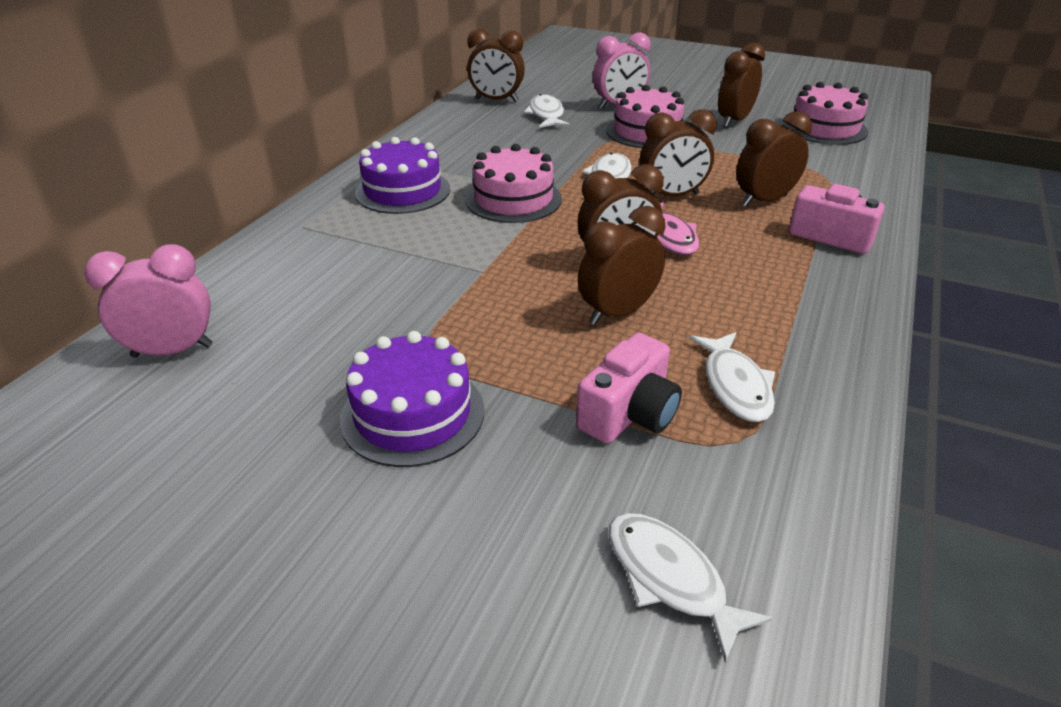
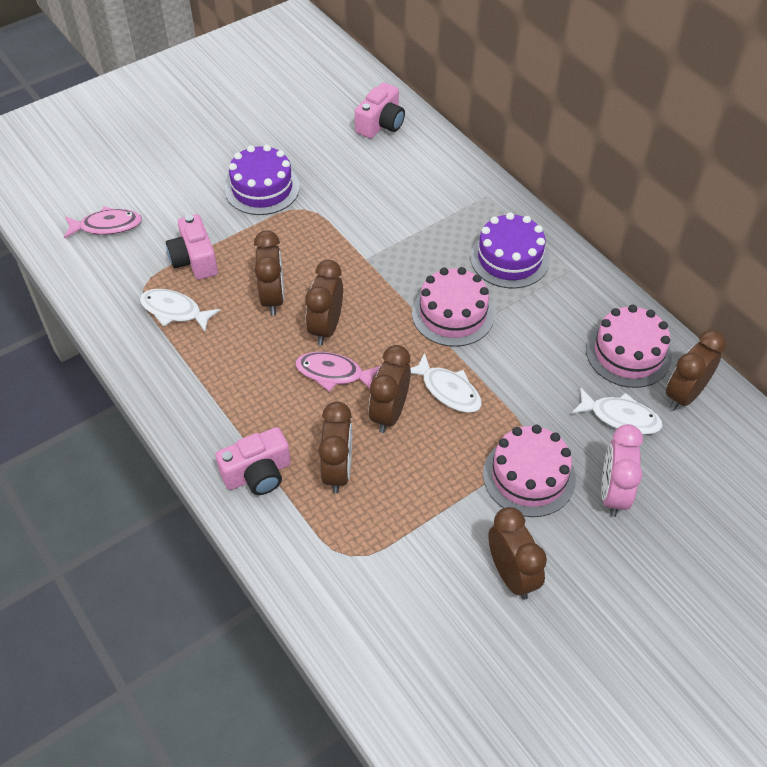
camera: 120 degrees right, 15 degrees up
pink clock [84,244,213,358] -> pink camera [355,82,405,139]
white fish [608,513,773,663] -> pink fish [64,206,142,239]
pink cake [783,82,868,145] -> pink cake moved to [586,305,672,388]

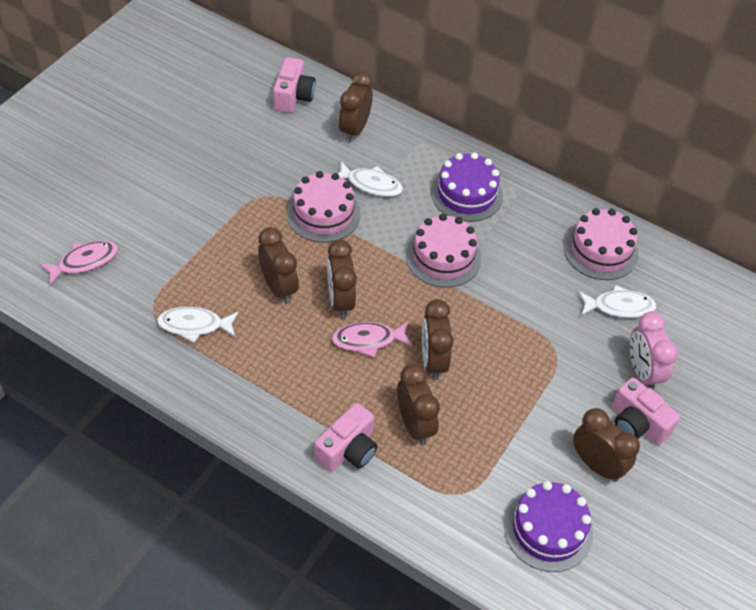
camera: 25 degrees left, 0 degrees up
pink camera [166,214,218,280] -> pink camera moved to [612,378,680,445]
purple cake [225,145,300,215] -> purple cake moved to [504,481,593,572]
white fish [410,353,482,413] -> white fish moved to [338,161,403,197]
pink cake [483,425,576,517] -> pink cake moved to [287,171,361,243]
brown clock [666,330,726,411] -> brown clock moved to [338,71,373,142]

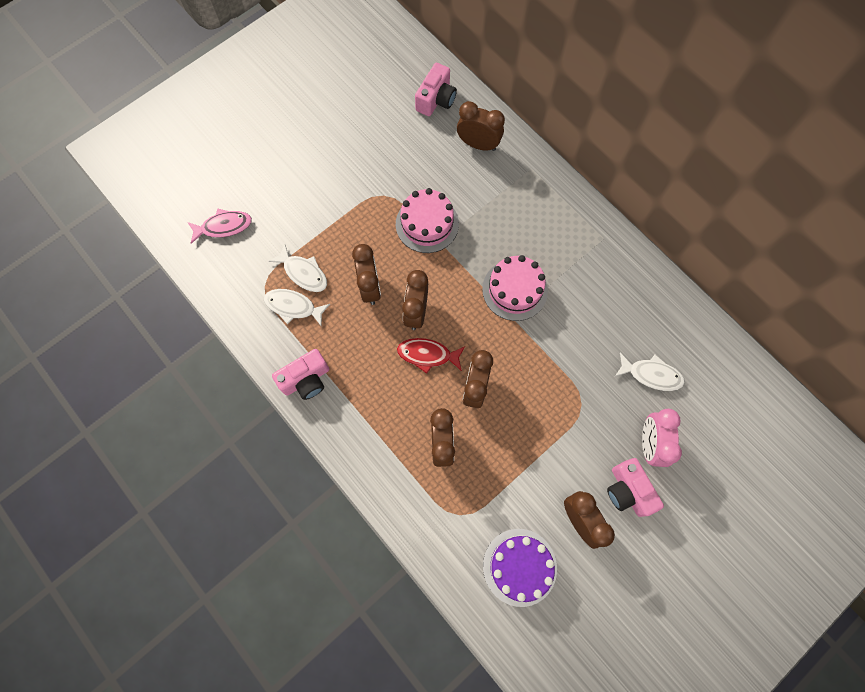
camera: 20 degrees right, 20 degrees up
pink camera [315,403,377,472] -> pink camera moved to [272,349,329,400]
pink fish [331,321,413,358] -> red fish [397,338,465,374]
brown clock [338,71,373,142] -> brown clock turned 75 degrees clockwise [457,101,505,151]
white fish [338,161,403,197] -> white fish moved to [269,244,327,292]
purple cake [431,153,503,222] -> none
pink cake [564,208,638,280] -> none

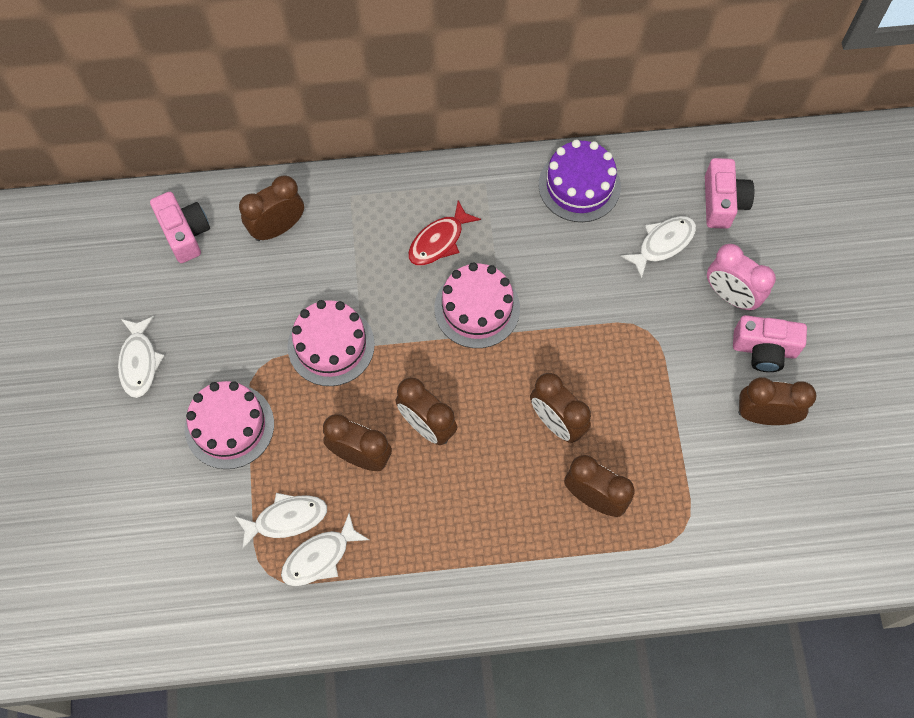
camera: 55 degrees left, 5 degrees down
pink fish [188,209,252,244] -> none
pink camera [272,349,329,400] -> pink camera moved to [705,158,754,229]
red fish [397,338,465,374] -> red fish moved to [408,200,481,265]
purple cake [483,529,557,607] -> purple cake moved to [539,140,621,222]
none -> white fish [118,316,165,398]
none -> pink cake [185,381,274,469]

